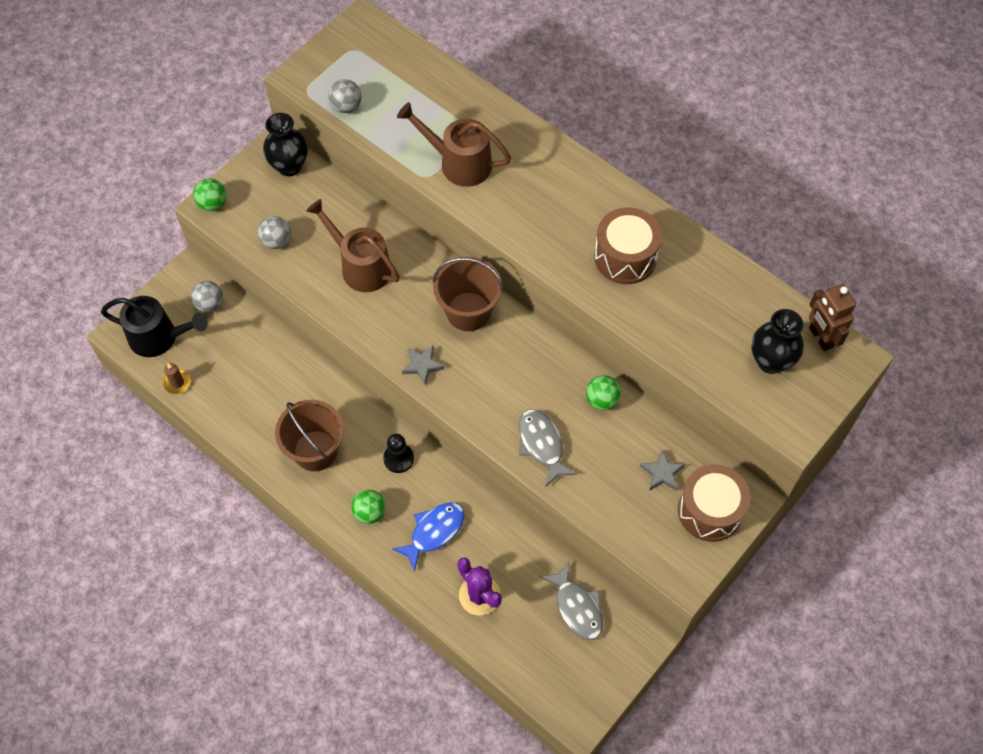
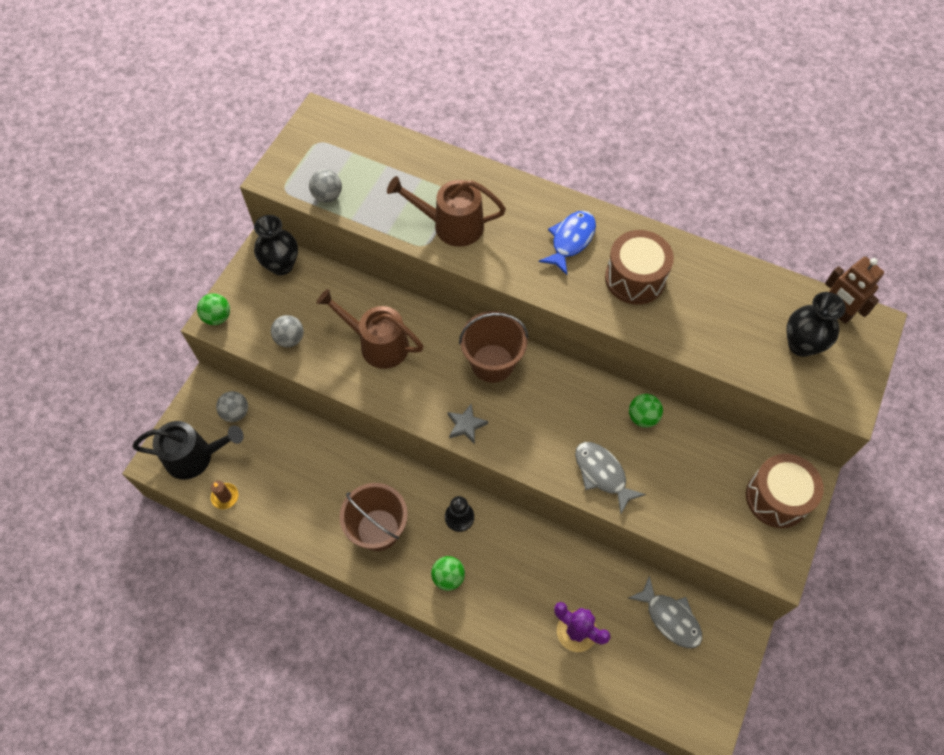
camera: 15 degrees left, 0 degrees up
blue fish [392,502,465,572] -> blue fish moved to [539,211,596,275]
grey star [640,450,685,491] -> none

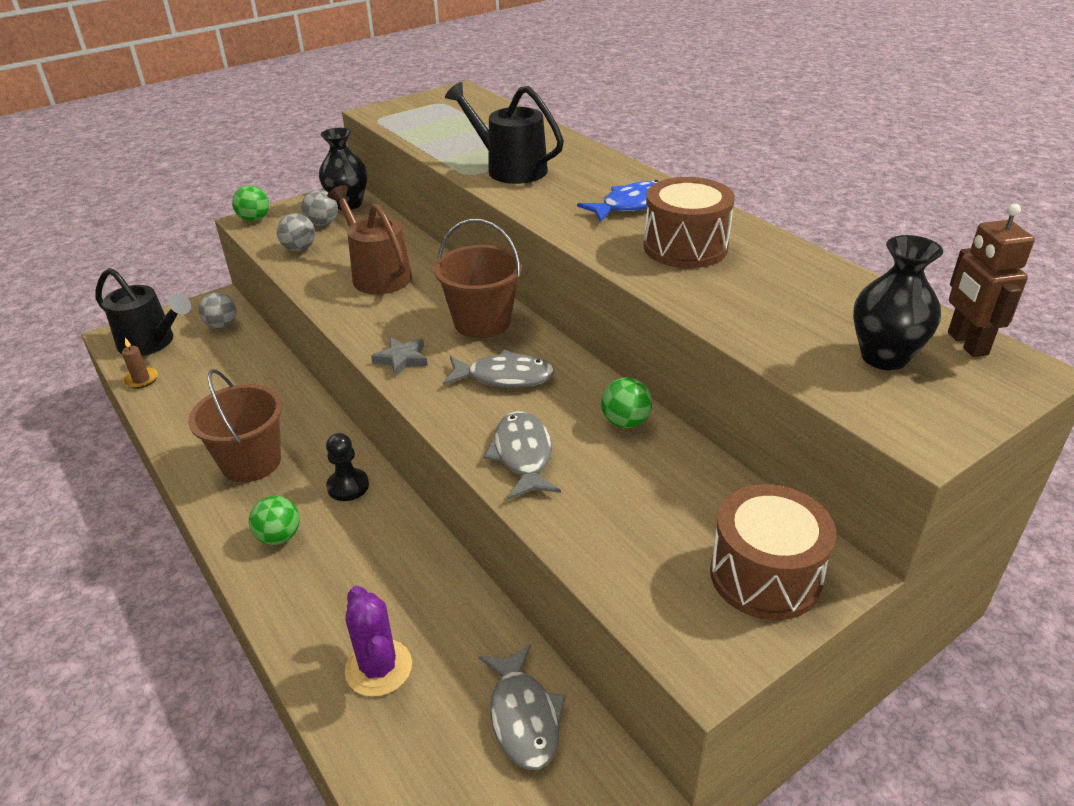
camera: 30 degrees right, 25 degrees down
grey ball [309,169,342,203] -> grey ball moved to [301,189,338,226]
brown watering can [387,176,506,247] -> black watering can [445,82,564,184]
none -> grey fish [443,350,555,388]

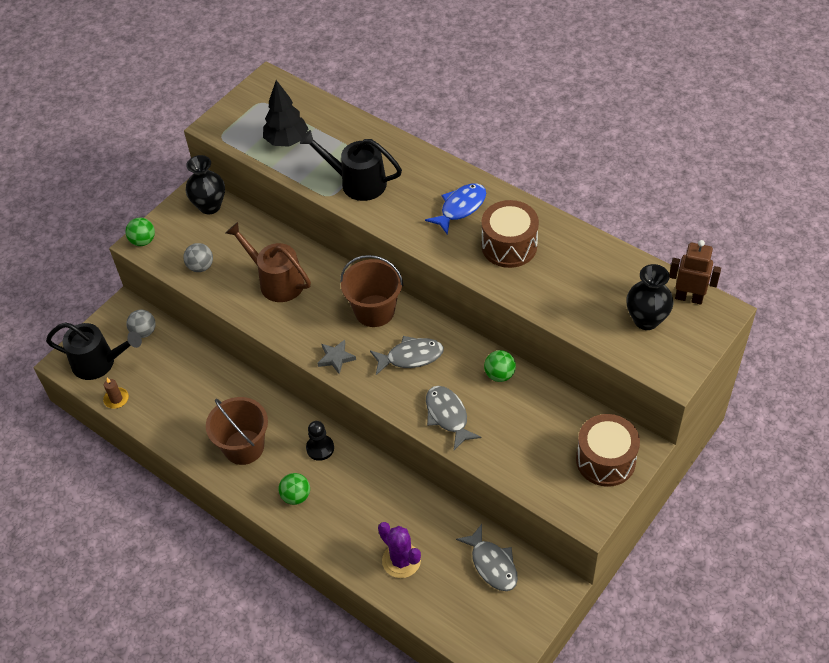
camera: 15 degrees left, 15 degrees up
grey ball [301,189,338,226] -> none
brown robot [948,204,1035,357] -> brown robot turned 135 degrees clockwise [669,240,721,305]
none -> black tree [263,80,309,147]

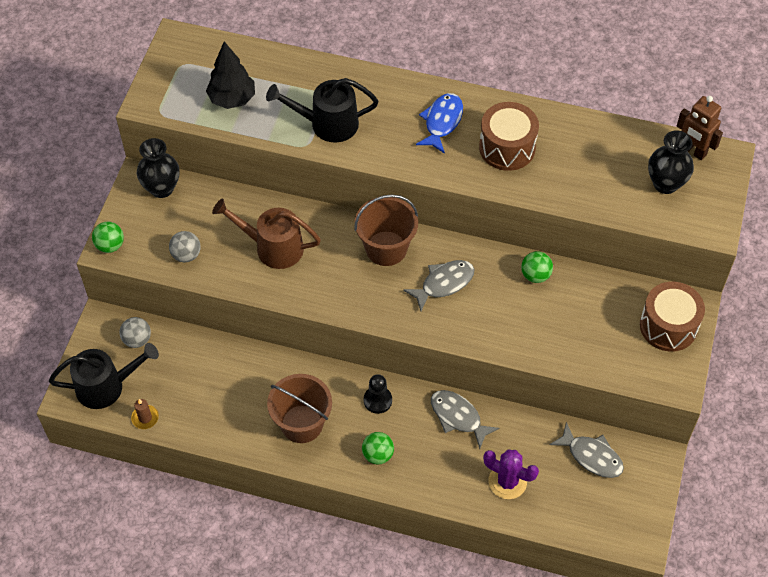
camera: 25 degrees left, 5 degrees up
grey star [317,340,356,374] -> none
grey fish [426,386,482,450] -> grey fish moved to [431,390,500,449]
brown robot [669,240,721,305] -> brown robot turned 135 degrees counterclockwise [677,96,723,160]

